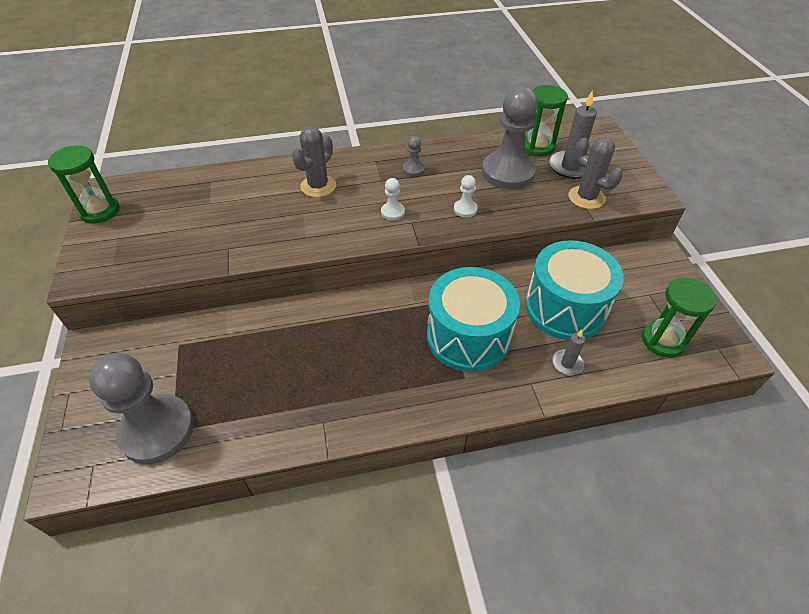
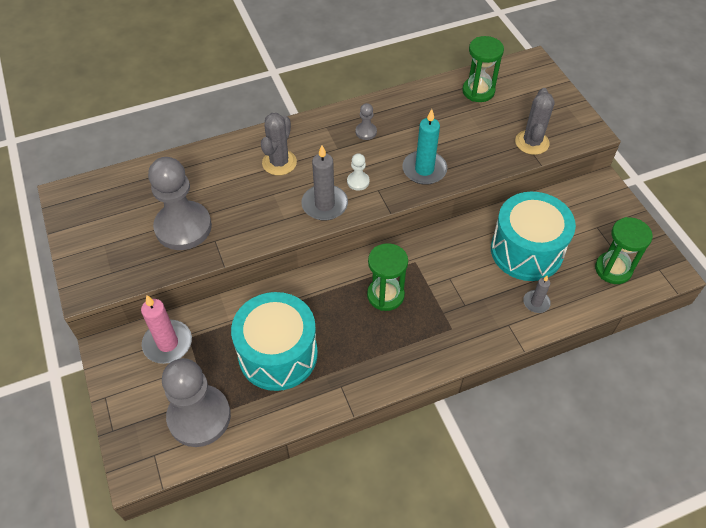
camera: 10 degrees left, 5 degrees up
green hourglass [48,146,120,224] -> green hourglass moved to [367,243,408,311]
turquoise drum [427,267,520,372] -> turquoise drum moved to [231,292,318,391]
white pawn [454,175,478,218] -> turquoise candle [402,109,447,185]
grey pawn [482,86,538,189] -> grey pawn moved to [148,157,212,250]
grey candle [549,90,597,179] -> grey candle moved to [301,145,348,221]
grey cactus [568,137,623,209] -> grey cactus turned 60 degrees clockwise [515,88,555,155]
none -> pink candle [141,295,192,364]

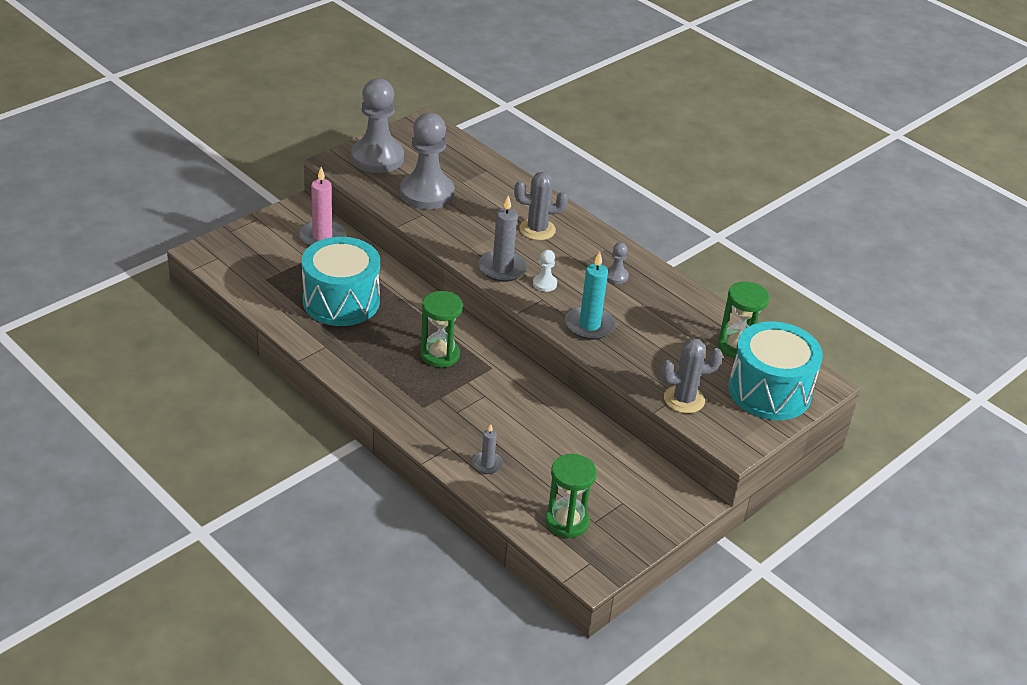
camera: 65 degrees right, 15 degrees down
grey pawn [162,358,231,447] -> grey pawn moved to [351,78,404,173]
turquoise drum [491,192,576,281] -> turquoise drum moved to [729,321,823,420]

